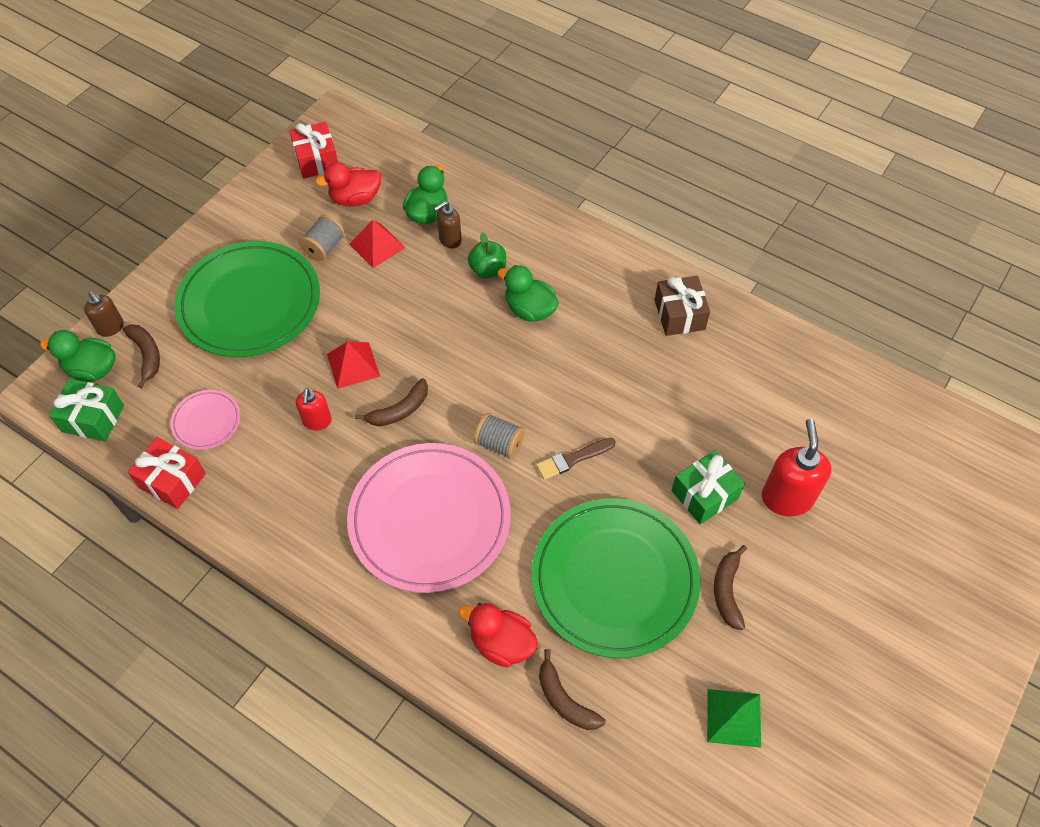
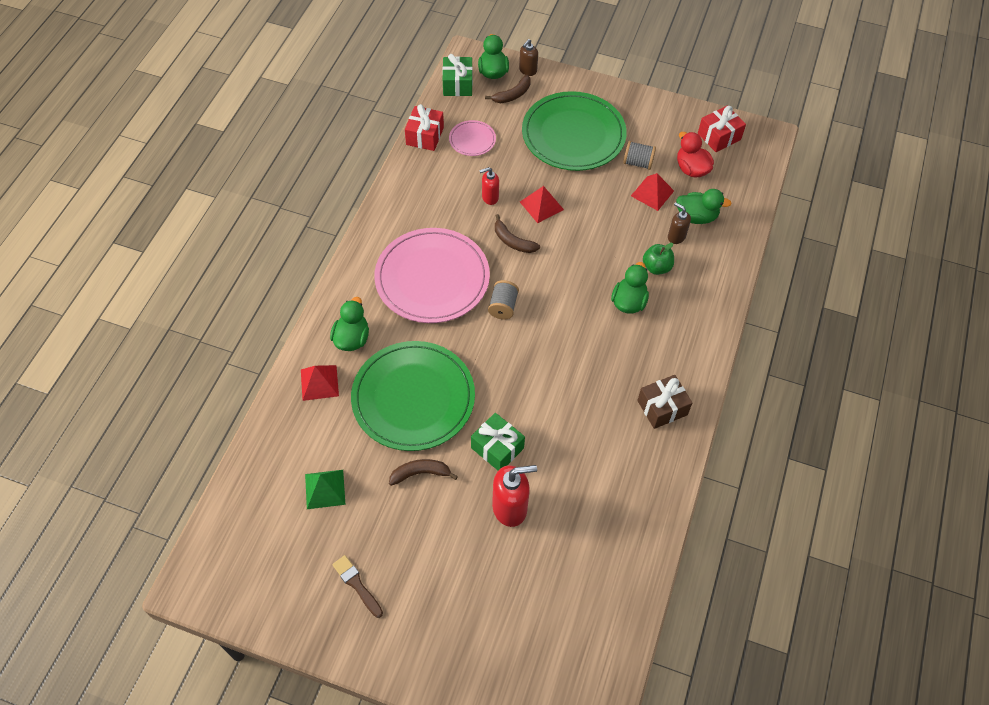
camera: 75 degrees right, 0 degrees up
red duck [459,603,538,667] -> green duck [330,297,369,351]
brown brush [536,438,616,480] -> brown brush moved to [332,555,383,618]
brown banana [539,649,605,730] -> red pyramid [301,365,339,401]

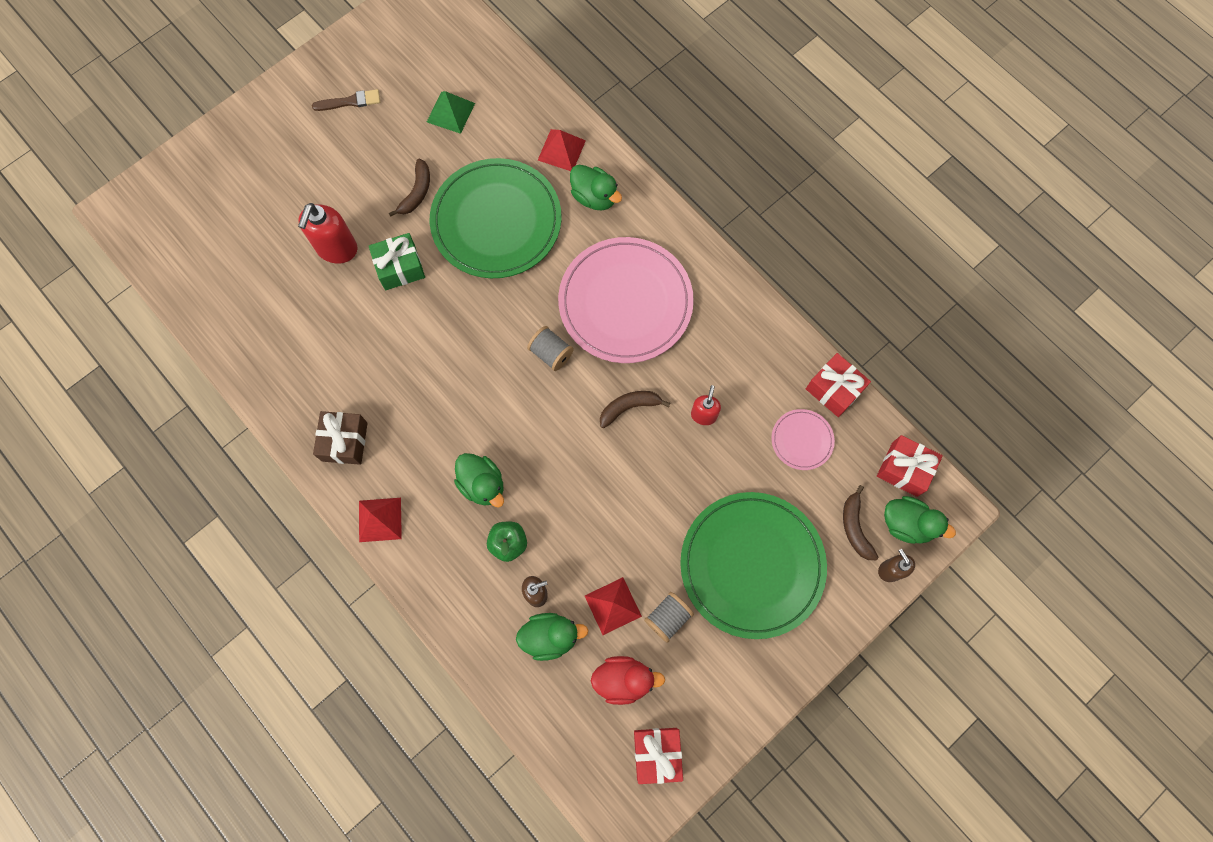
camera: 120 degrees right, 15 degrees up
green gift [442,54,473,96] -> red gift [877,435,943,497]
red pyramid [520,186,564,223] -> red pyramid moved to [359,498,402,542]
green duck [676,189,732,224] -> green duck turned 135 degrees counterclockwise [516,613,589,661]

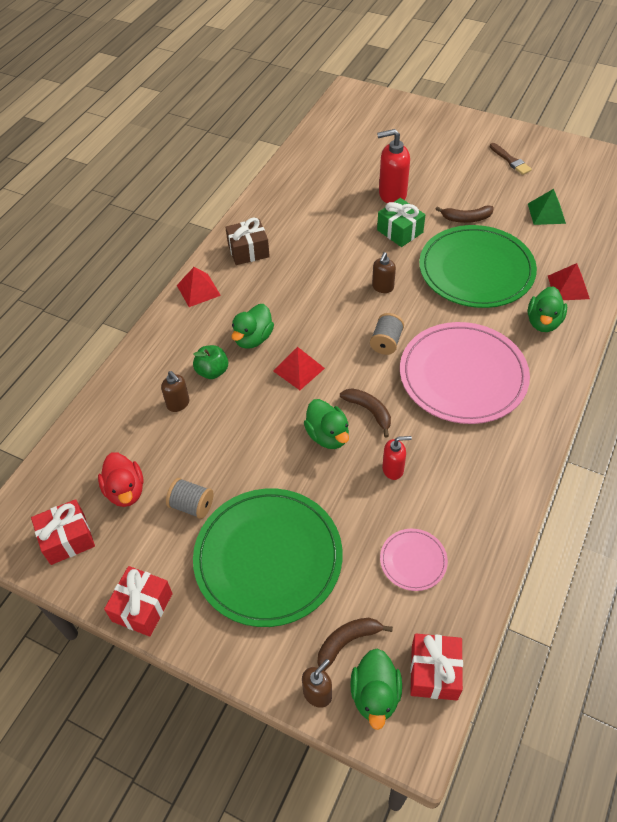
camera: 70 degrees right, 20 degrees down
green duck [516,613,589,661] -> green duck moved to [304,399,349,449]
red pyramid [585,577,642,635] -> red pyramid moved to [273,347,325,390]
red gift [806,353,871,417] -> red gift moved to [104,566,173,637]
none -> brown soap dispenser [372,252,396,293]

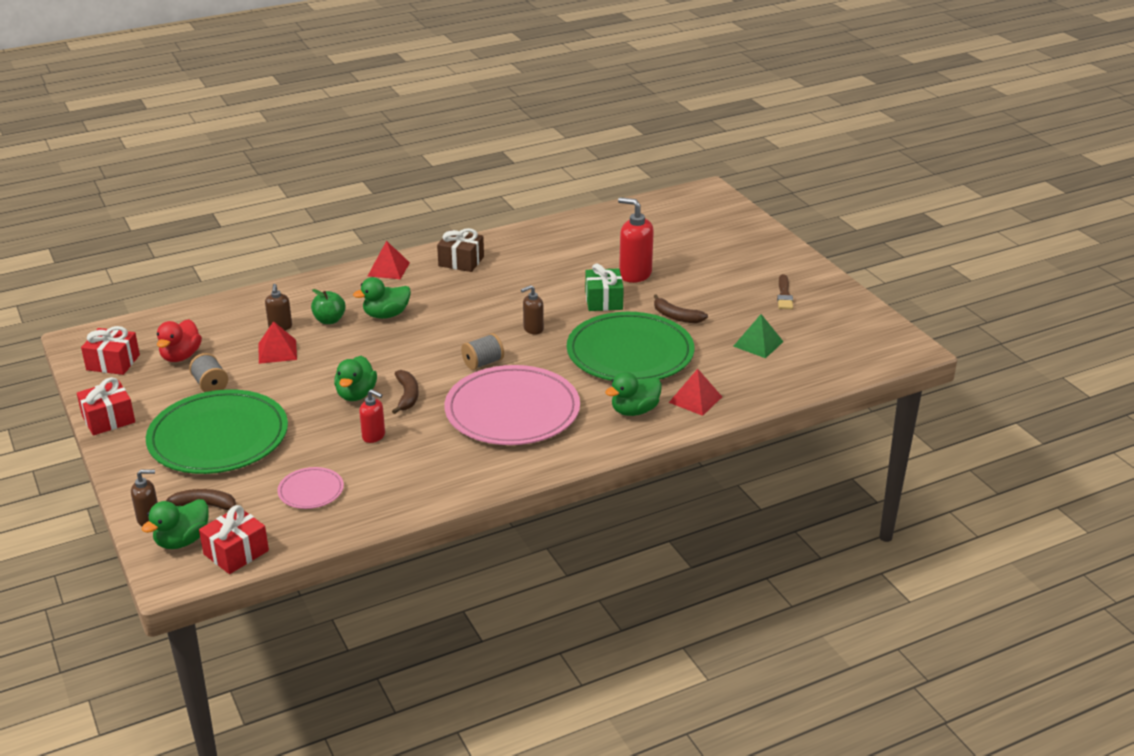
camera: 35 degrees right, 20 degrees down
red pyramid [273,347,325,390] -> red pyramid moved to [258,321,297,364]

